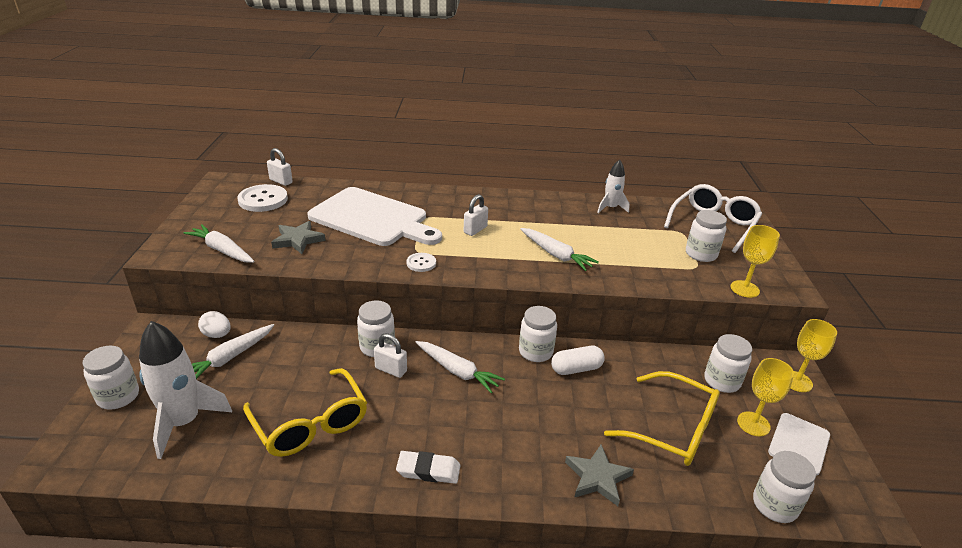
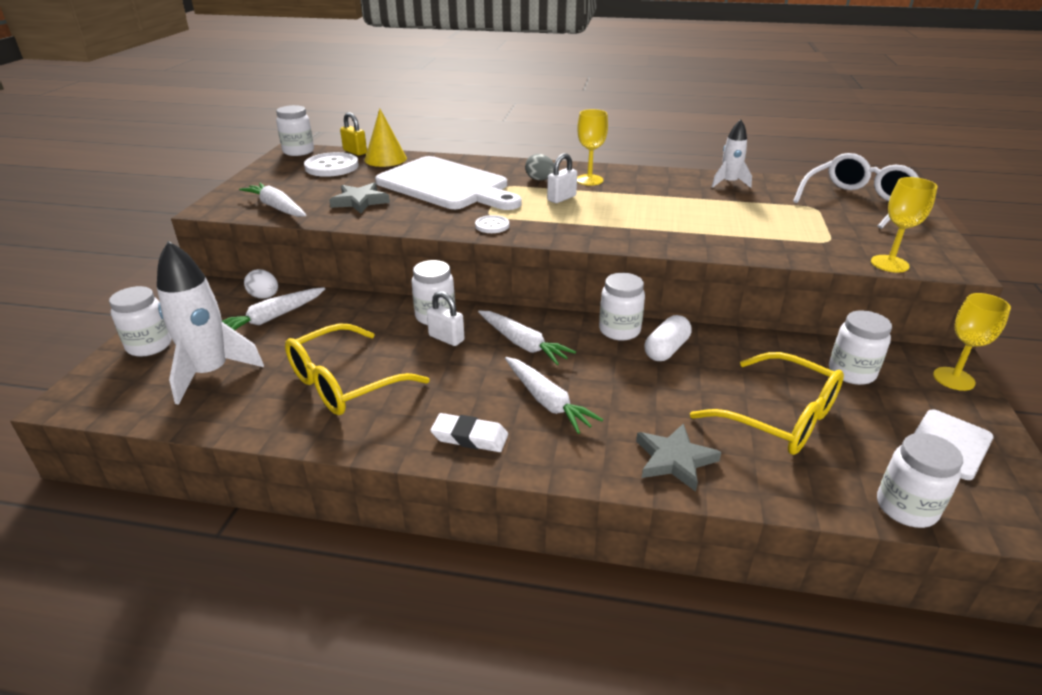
camera: 10 degrees right, 0 degrees up
yellow glasses [243,368,367,457] -> yellow glasses turned 75 degrees clockwise [285,323,429,415]
white padlock [267,148,293,186] -> yellow padlock [340,112,367,155]
white carrot [520,228,599,271] -> white carrot moved to [505,357,603,434]
white capsule [551,346,605,375] -> white capsule turned 45 degrees counterclockwise [645,315,692,361]
white jar [686,210,727,262] -> white jar moved to [276,105,314,156]
yellow goblet [737,358,794,436] -> yellow goblet moved to [577,109,608,186]
none -> yellow cone [365,109,407,167]
none -> grey egg [525,154,554,180]

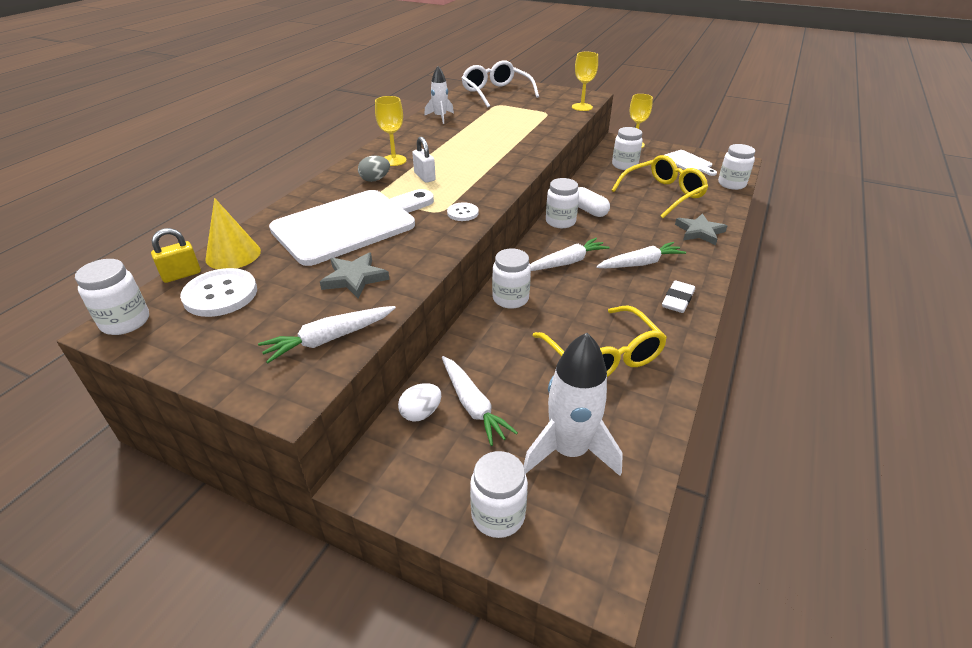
camera: 75 degrees left, 5 degrees up
white padlock [427,291,464,346] -> none

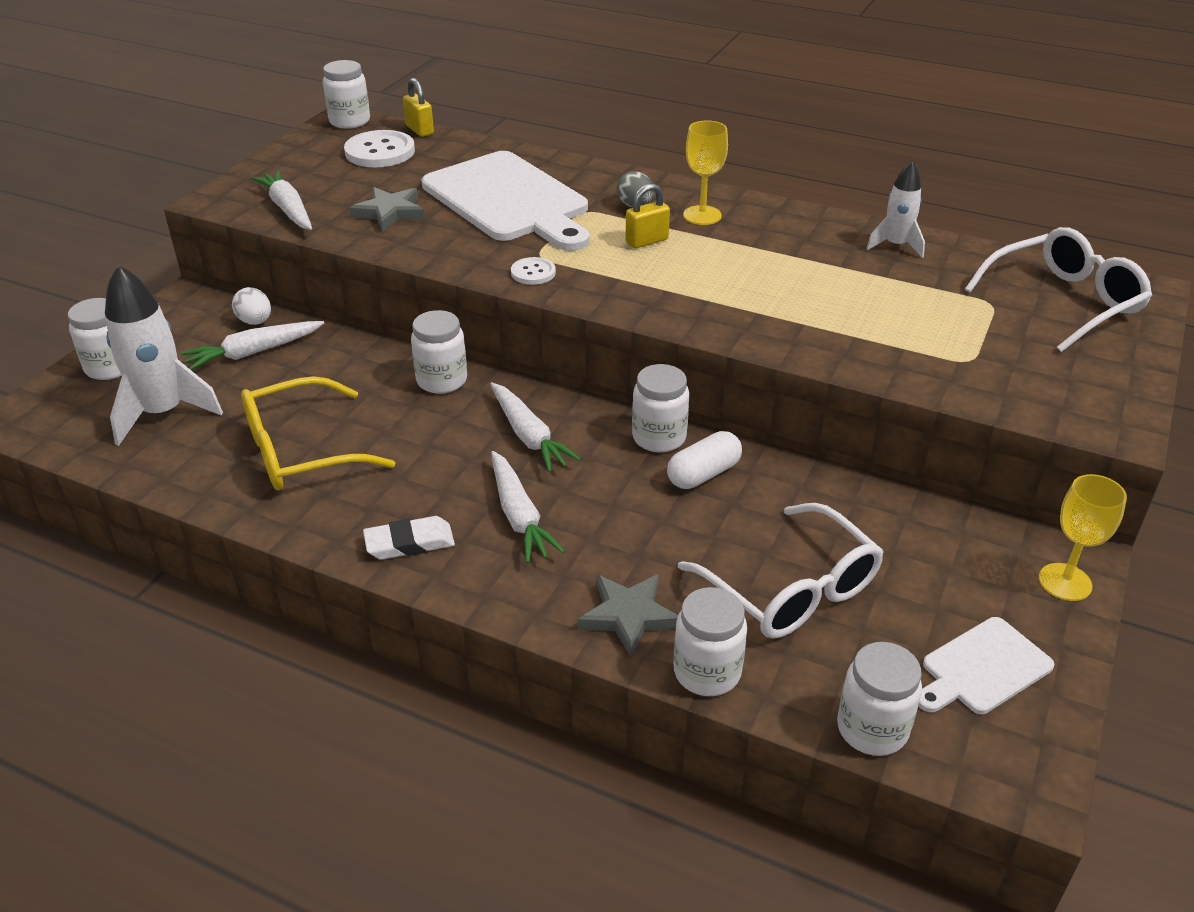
camera: 90 degrees right, 0 degrees up
yellow cone [205,198,261,269] -> none
white padlock [412,137,436,183] -> yellow padlock [625,184,670,248]
yellow goblet [572,52,598,111] -> none
yellow glasses [611,155,708,218] -> white glasses [678,503,884,639]
white jar [612,127,643,170] -> white jar moved to [674,587,747,696]
white eraser [662,280,695,313] -> white eraser turned 45 degrees counterclockwise [363,516,455,560]

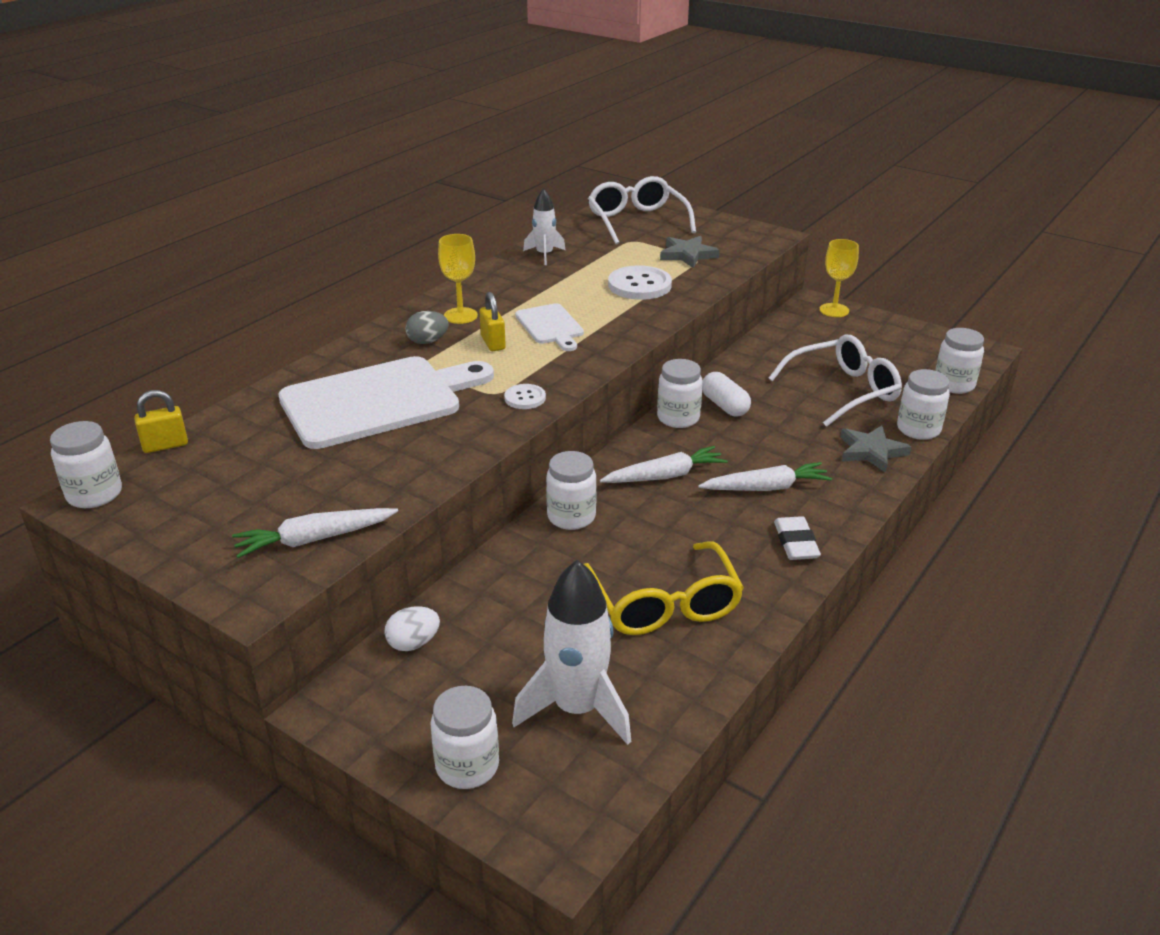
camera: 80 degrees left, 5 degrees down
white carrot [181,321,324,370] -> none
white button [344,130,415,167] -> white button moved to [608,265,672,300]
grey star [349,187,425,232] -> grey star moved to [660,236,720,268]
white cutting board [919,617,1054,714] -> white cutting board moved to [515,303,584,351]

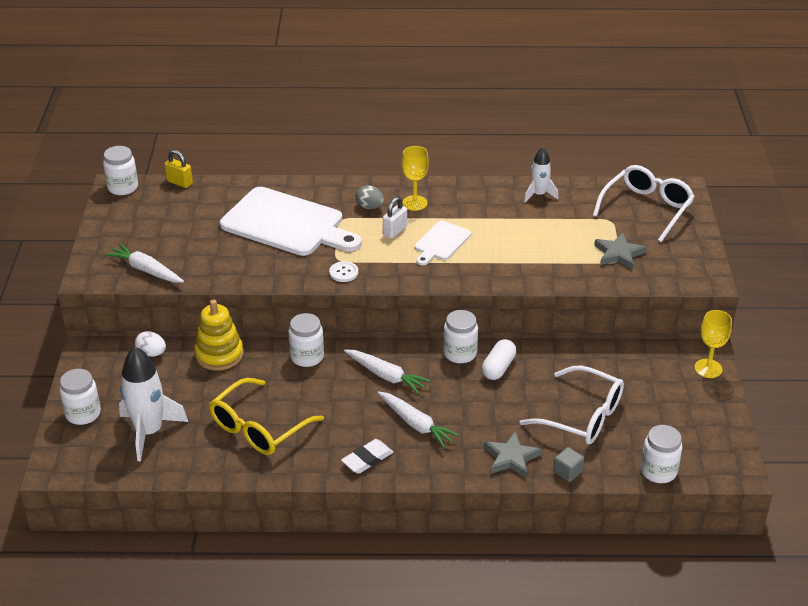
camera: 55 degrees right, 5 degrees up
yellow padlock [479,292,506,351] -> white padlock [383,197,407,239]
white button [608,265,672,300] -> none
white jar [897,369,950,440] -> grey cube [553,447,584,482]
none -> yellow stacking toy [194,299,243,371]

